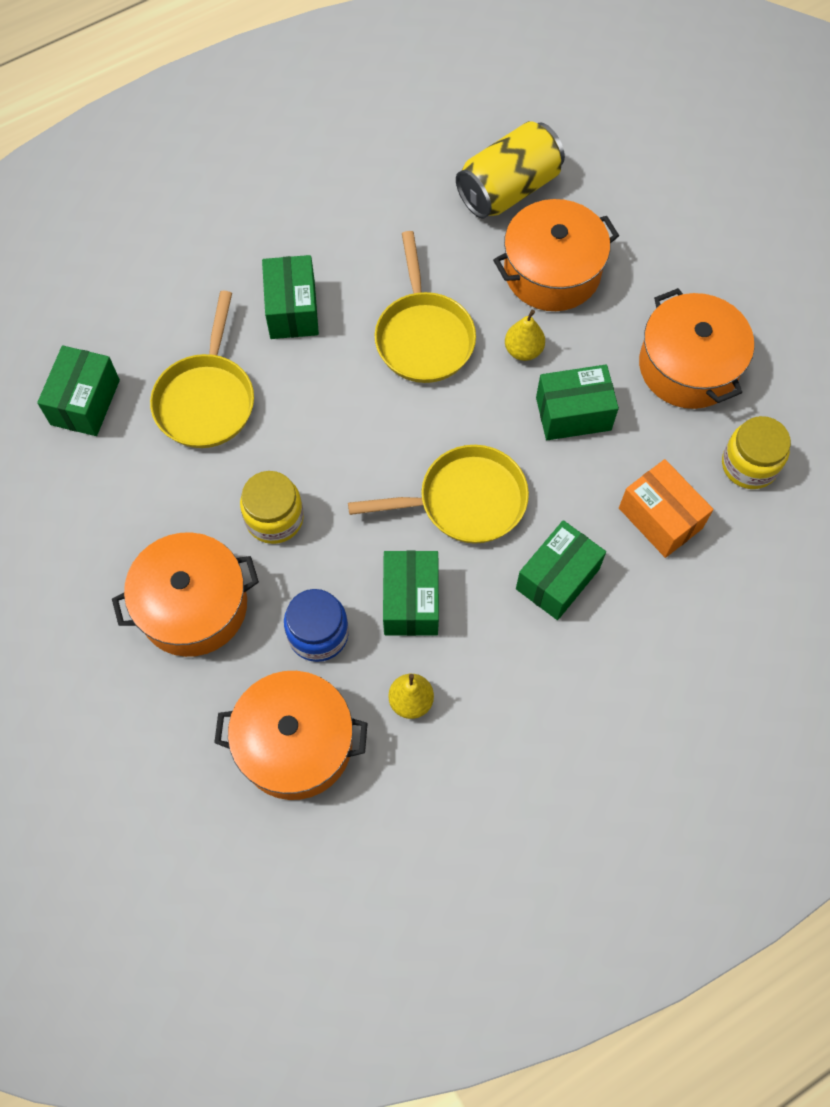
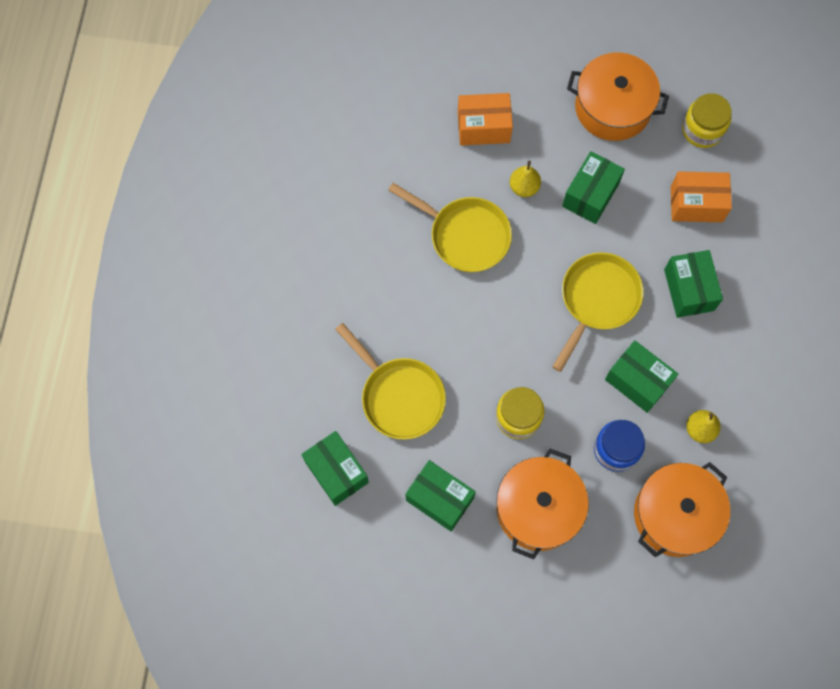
camera: 50 degrees left, 5 degrees up
green box [262,255,319,339] -> green box moved to [405,460,476,531]
yellow can [456,121,565,219] -> none
orange pot [493,199,619,311] -> orange box [458,93,513,146]

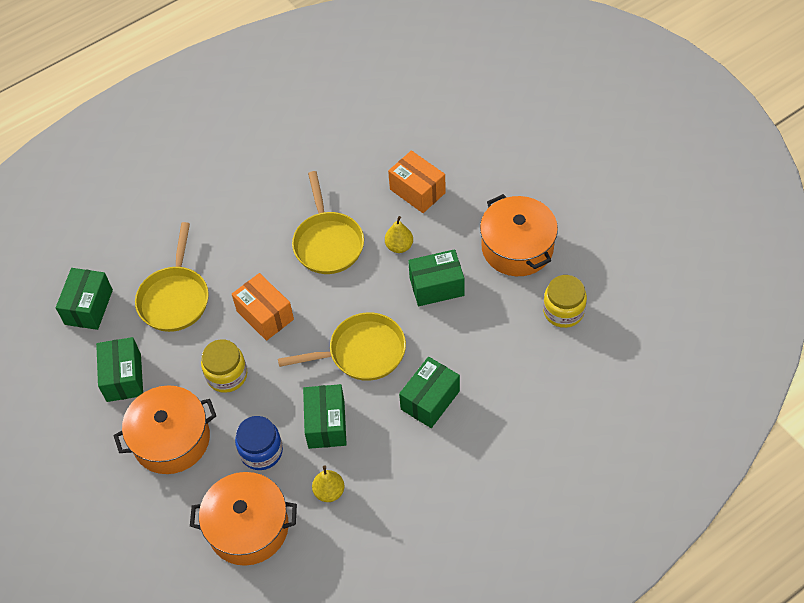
camera: 50 degrees right, 15 degrees down
orange box [671,171,732,222] -> orange box moved to [232,273,294,341]

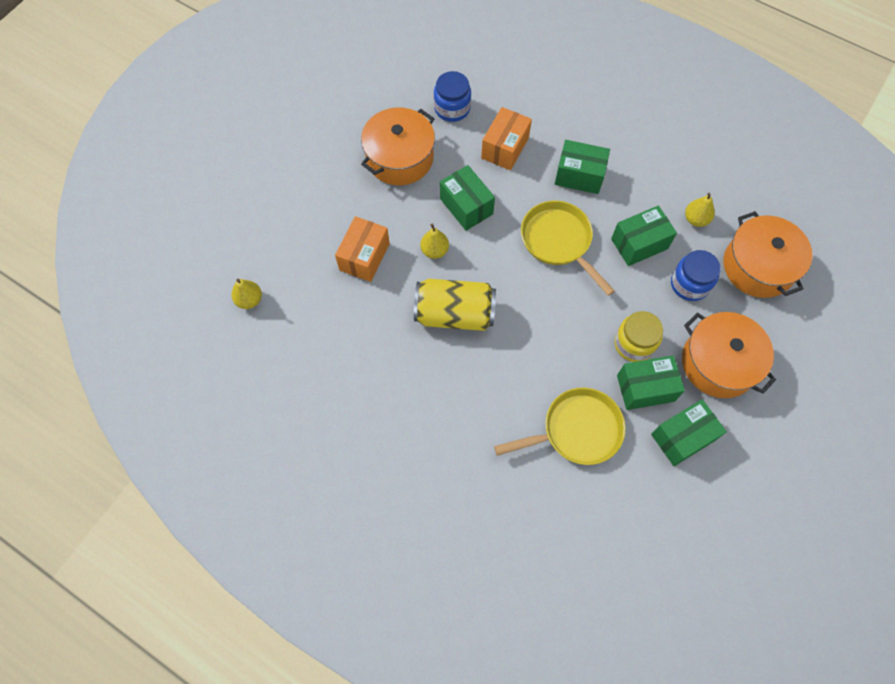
camera: 115 degrees left, 10 degrees up
green box [56,268,113,330] -> green box moved to [617,355,685,410]
orange box [232,273,294,341] -> orange box moved to [481,107,532,170]
yellow pan [292,171,364,274] -> yellow can [414,279,496,331]
yellow jar [543,275,587,328] -> blue jar [434,71,471,122]
none -> yellow pear [231,279,262,309]

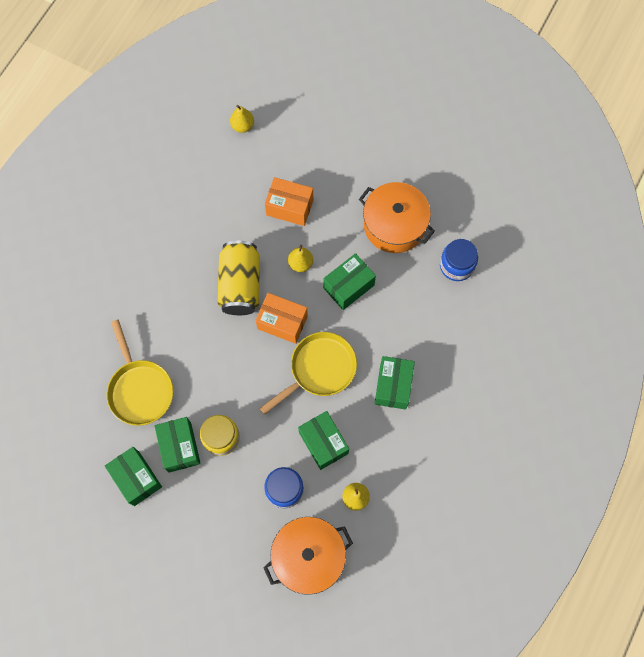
camera: 85 degrees right, 5 degrees up
orange box [481,107,532,170] -> orange box moved to [255,293,308,344]
orange pot [682,312,776,398] -> none

